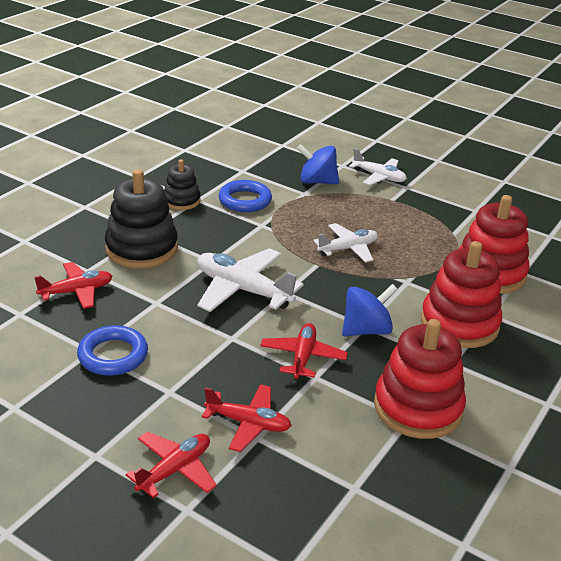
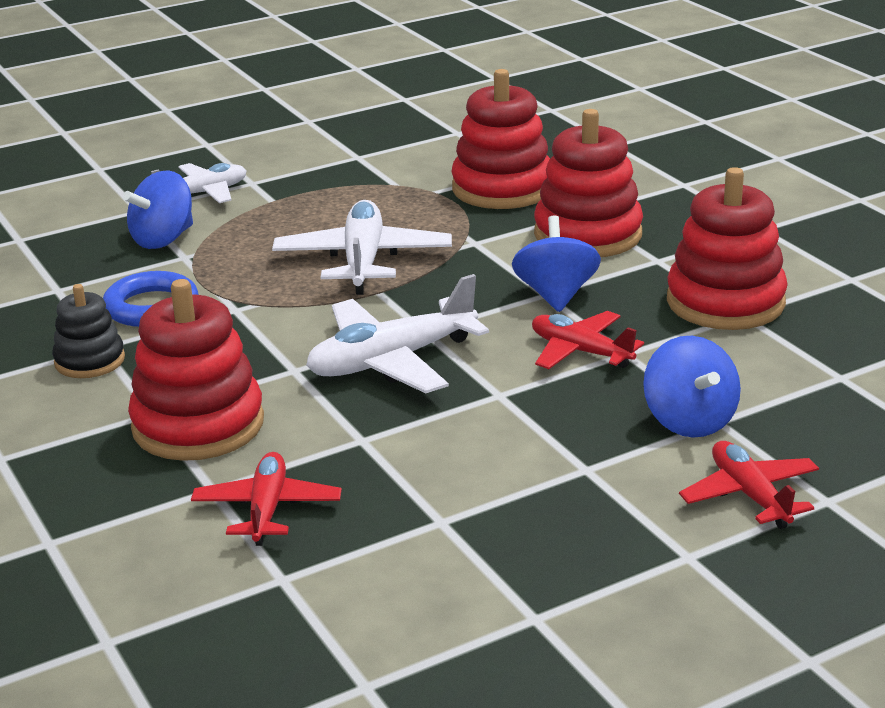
camera: 60 degrees left, 5 degrees down
blue ring [77,325,148,376] -> none
black stacking toy [105,169,178,268] -> red stacking toy [128,279,264,461]
red plane [202,384,292,452] -> blue spinning top [643,336,741,437]
white plane [313,223,378,263] -> white plane [272,200,452,295], size x1.56

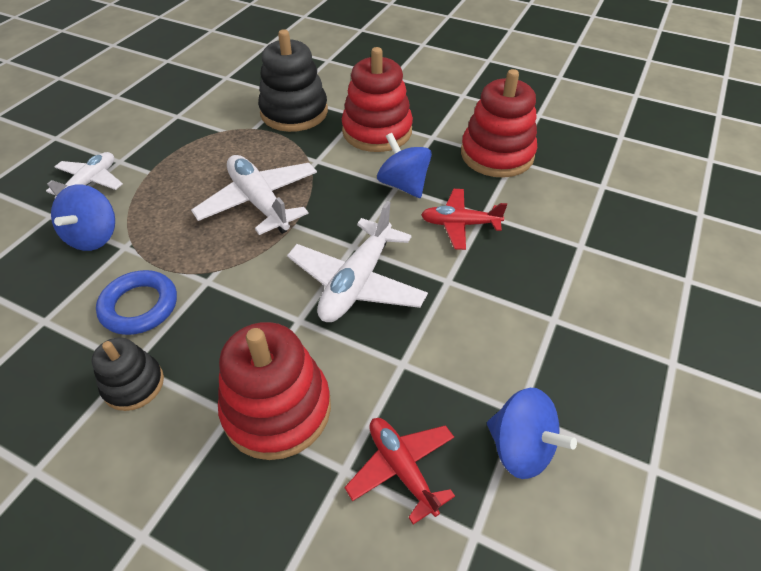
camera: 35 degrees left, 20 degrees up
red stacking toy [451,69,550,209] -> black stacking toy [258,29,328,132]
blue spinning top [643,336,741,437] -> blue spinning top moved to [487,388,577,479]
red plane [679,441,819,529] -> none

